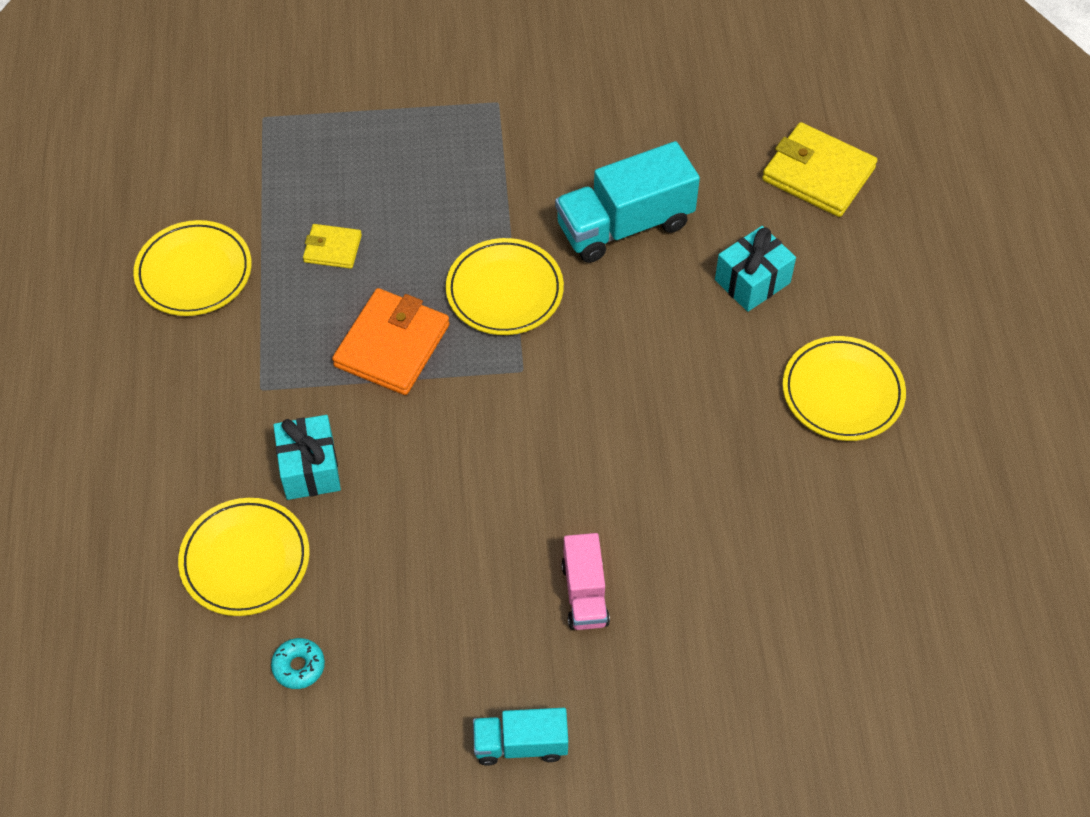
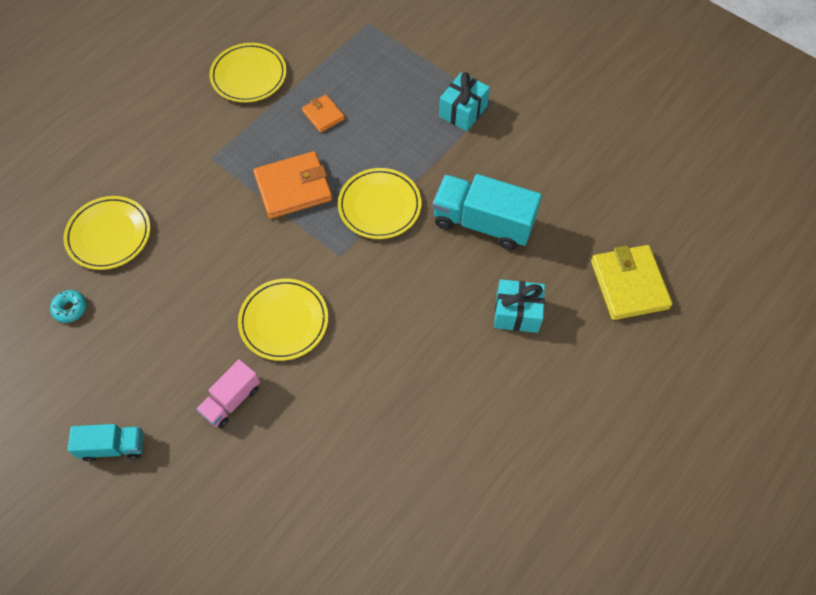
camera: 45 degrees right, 5 degrees up
turquoise gift [273,415,341,500] -> turquoise gift moved to [439,72,490,131]
yellow wallet [303,224,362,269] -> orange wallet [302,95,345,133]
turquoise truck [473,708,568,766] -> turquoise truck turned 135 degrees clockwise [68,424,144,462]
yellow plate [782,336,906,441] -> yellow plate moved to [238,279,328,361]

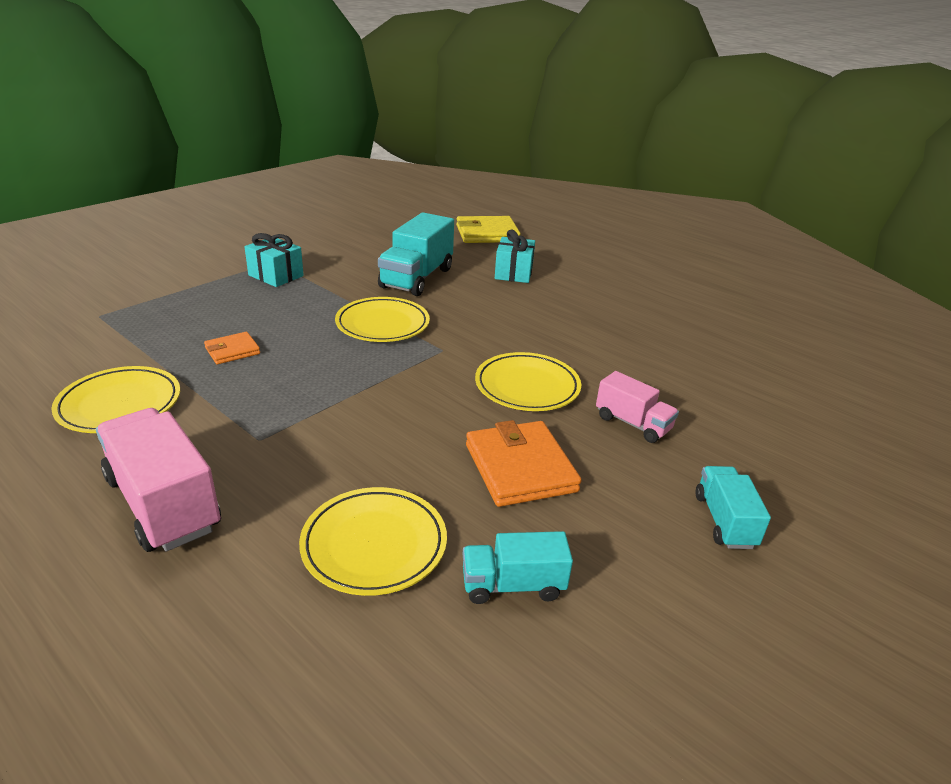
camera: 90 degrees left, 30 degrees down
turquoise donut [50,290,87,323] -> turquoise truck [463,531,573,604]
orange wallet [253,151,332,219] -> orange wallet moved to [466,420,582,507]
none -> pink truck [96,408,221,552]

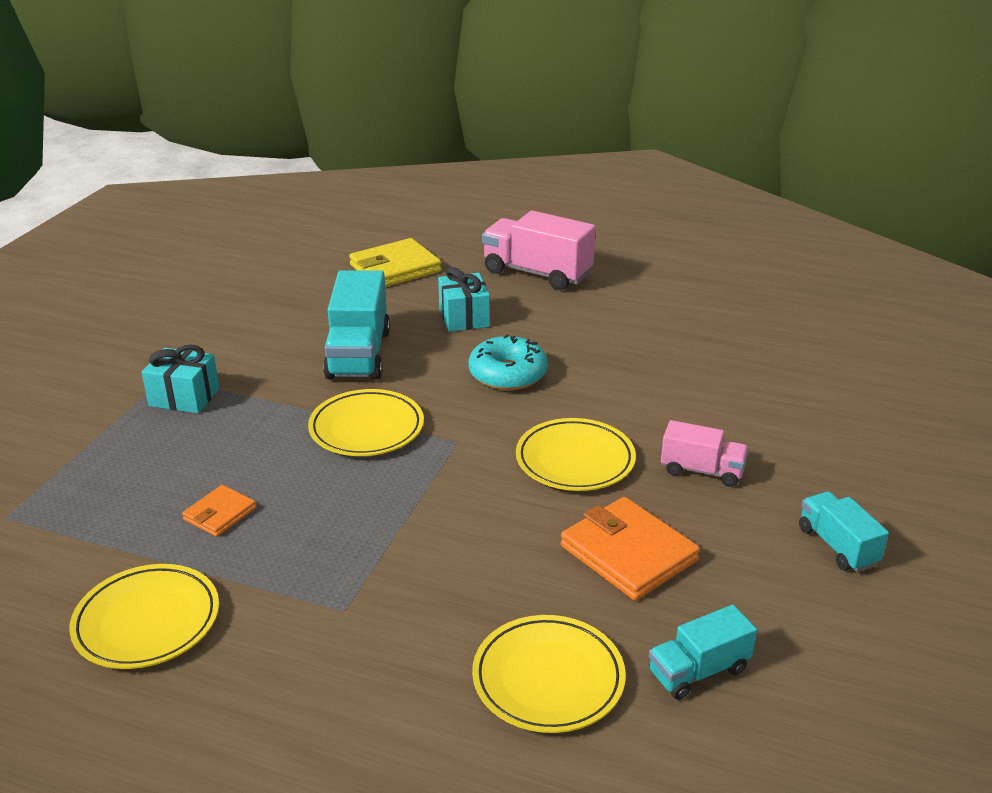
camera: 20 degrees left, 0 degrees up
pink truck [96,408,221,552] -> pink truck moved to [482,211,596,290]
none -> turquoise donut [468,334,548,390]

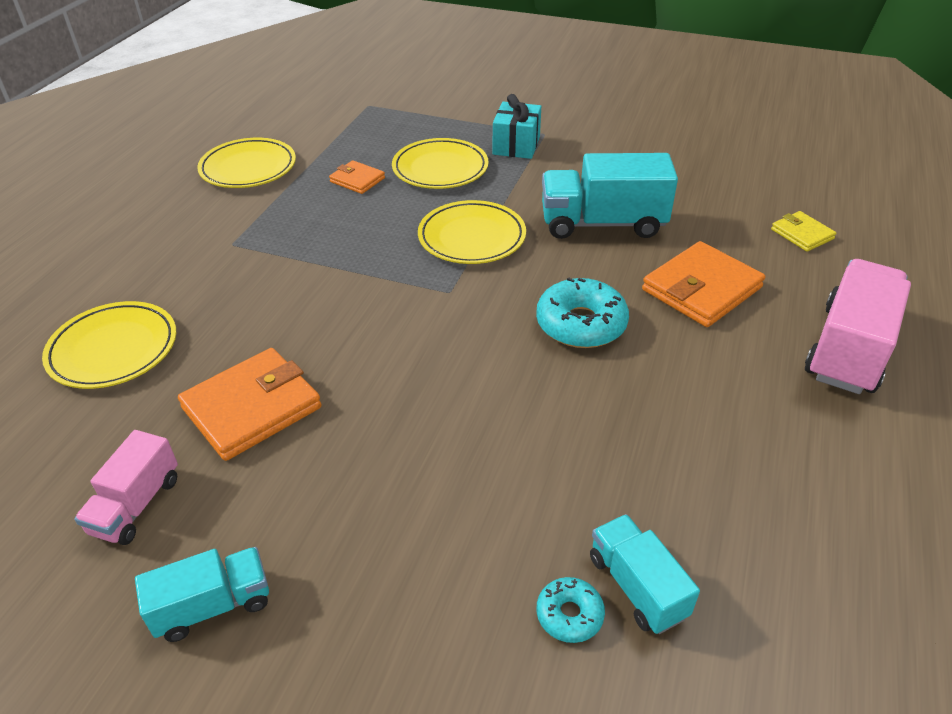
camera: 90 degrees right, 10 degrees up
yellow wallet [349,238,441,287] -> yellow wallet [771,211,836,252], size x0.55
turquoise gift [438,267,490,332] -> orange wallet [642,241,765,327]
yellow plate [516,418,636,491] -> yellow plate moved to [392,138,489,189]
turquoise truck [649,605,757,700] -> turquoise truck moved to [590,514,700,634]
pink truck [661,420,749,487] -> pink truck moved to [74,430,178,545]
none -> turquoise donut [536,577,605,643]

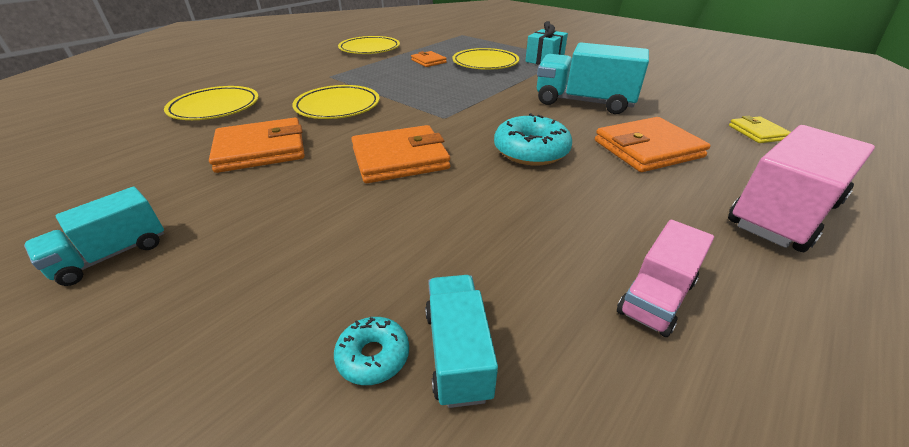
camera: 20 degrees right, 5 degrees down
pink truck [74,430,178,545] -> pink truck moved to [617,220,714,337]
turquoise truck [135,547,269,642] -> turquoise truck turned 135 degrees clockwise [24,187,164,286]
yellow plate [418,200,526,264] -> yellow plate moved to [292,85,380,119]
none -> orange wallet [351,125,450,183]

